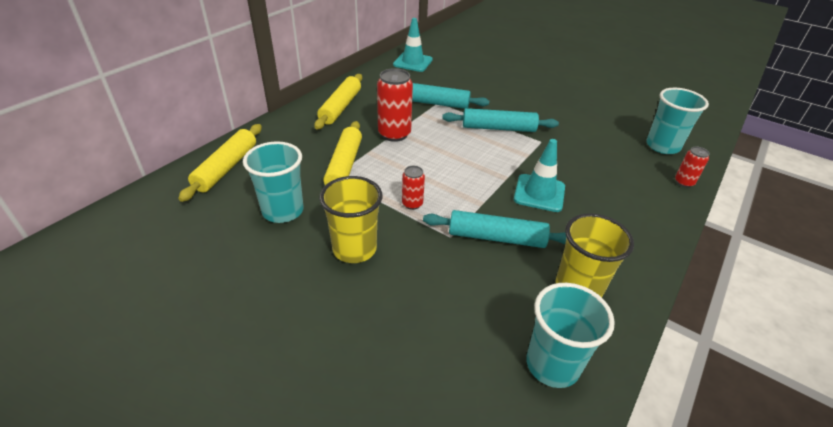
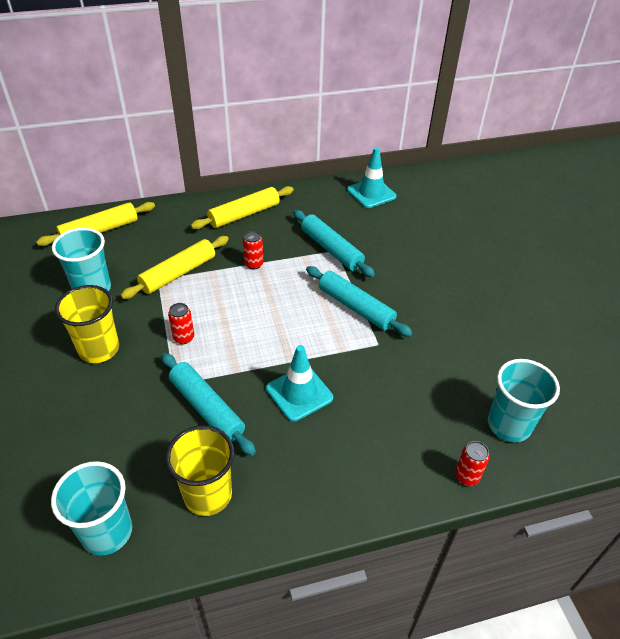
camera: 40 degrees right, 5 degrees up
red can [377,68,413,142] -> red can [243,231,263,270], size x0.54

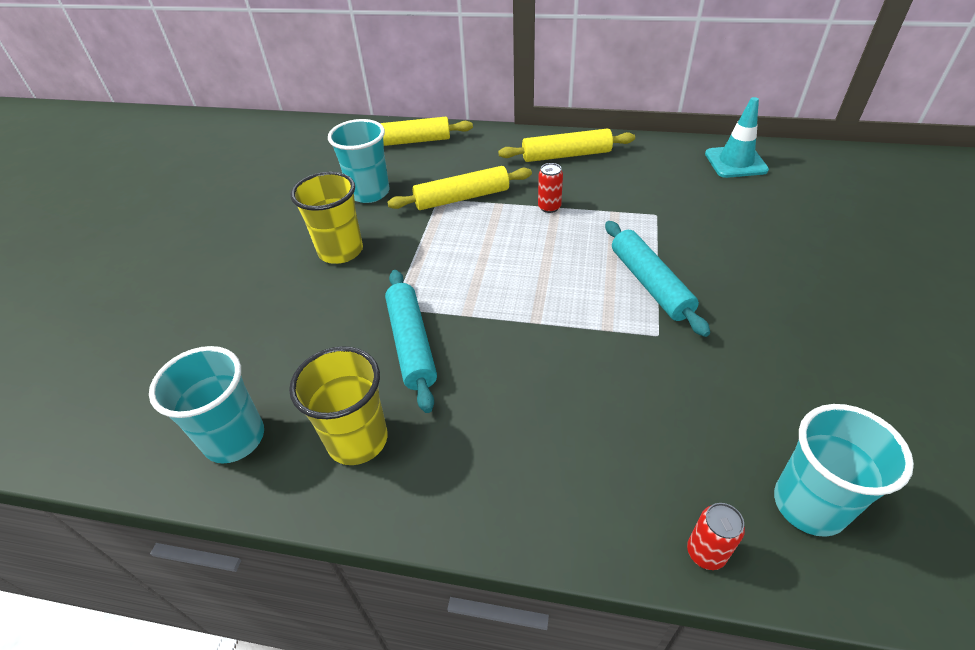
camera: 30 degrees right, 0 degrees up
red can [168,303,194,344] -> none
turquoise traffic cone [266,345,333,422] -> none
turquoise rolling pin [293,210,375,277] -> none

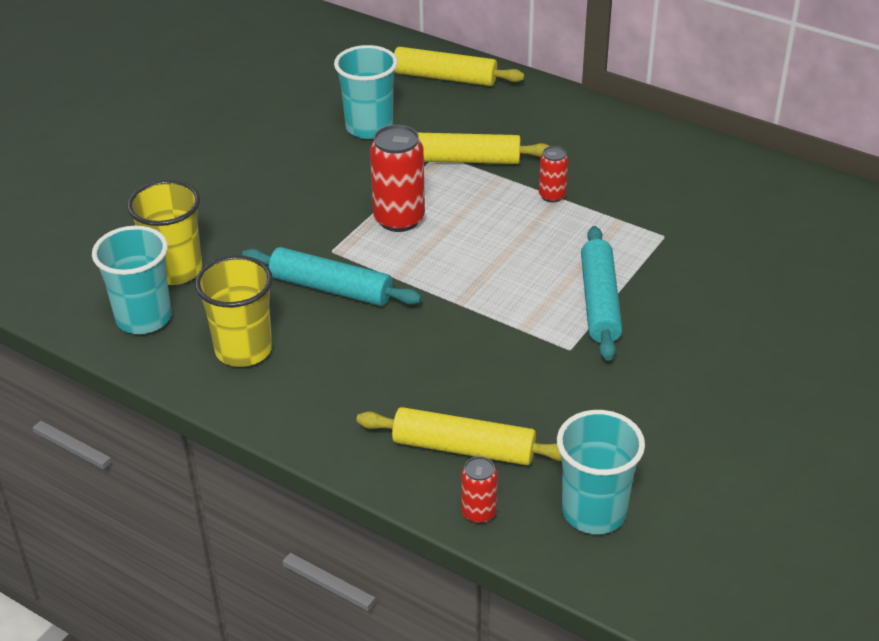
camera: 20 degrees right, 5 degrees down
yellow cup [291,172,363,264] -> yellow cup moved to [127,180,202,285]
turquoise rolling pin [385,270,437,413] -> turquoise rolling pin turned 75 degrees counterclockwise [242,247,422,306]
yellow rolling pin [498,128,635,162] -> yellow rolling pin moved to [356,407,562,465]
turquoise traffic cone [705,97,769,178] -> none
none -> red can [370,125,425,232]

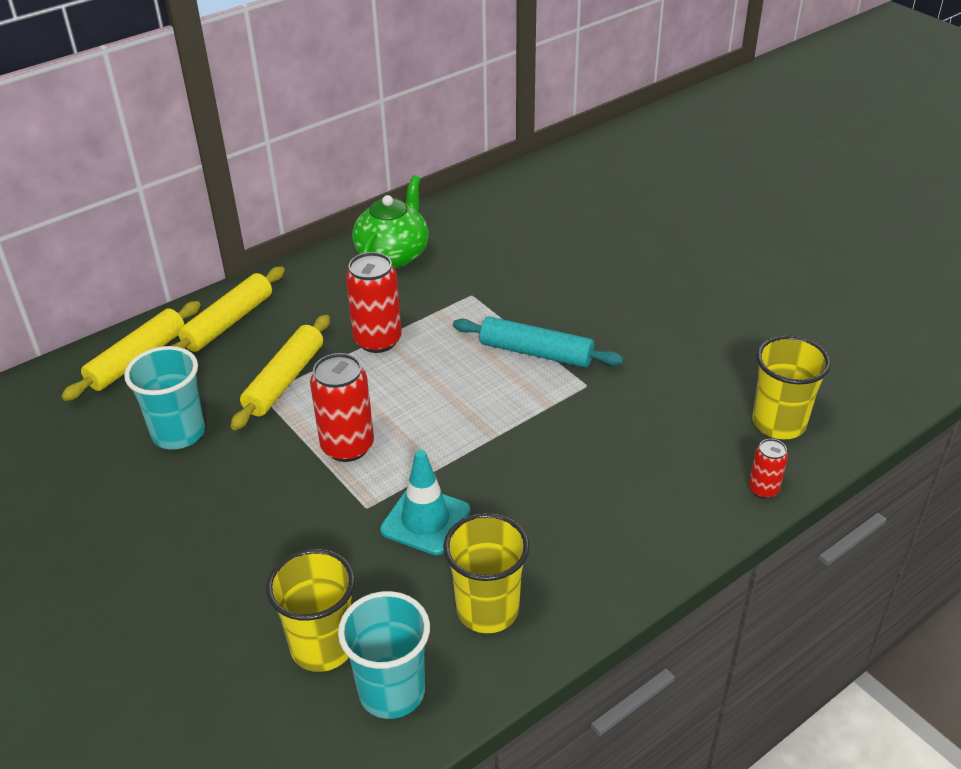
camera: 70 degrees left, 0 degrees up
turquoise rolling pin [242,247,422,306] -> turquoise traffic cone [380,450,470,555]
yellow rolling pin [356,407,562,465] -> yellow rolling pin moved to [171,266,285,352]
red can [539,146,568,203] -> red can [346,252,402,353], size x1.84
turquoise cup [557,410,645,534] -> yellow cup [752,335,831,439]
none -> green teapot [352,175,429,269]

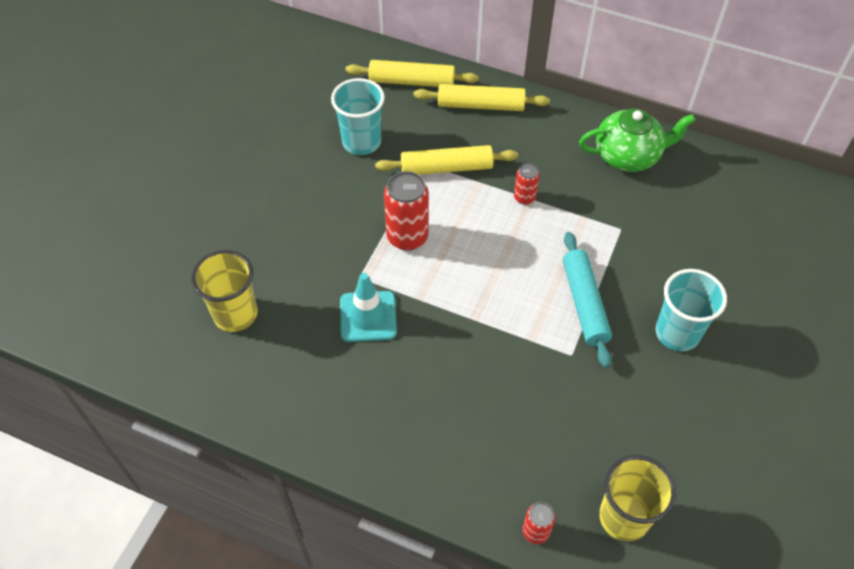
camera: 60 degrees right, 15 degrees up
turquoise cup [338,591,430,719] -> turquoise cup moved to [656,269,727,351]
red can [346,252,402,353] -> red can [514,163,540,205], size x0.54
yellow cup [443,513,530,633] -> none

